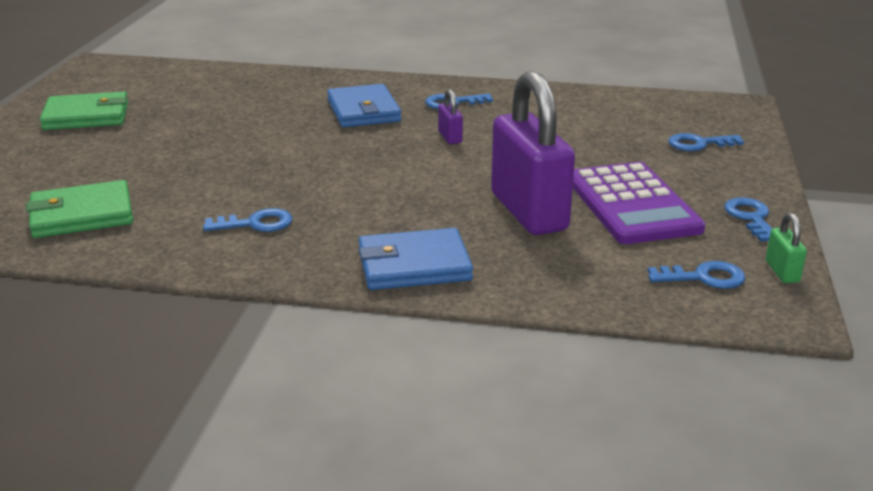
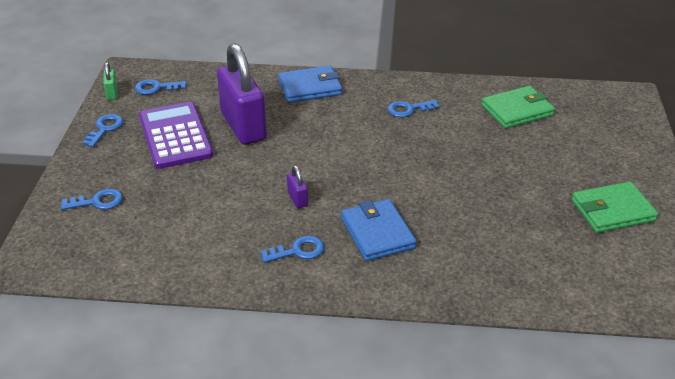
camera: 175 degrees right, 10 degrees up
blue key [724,198,772,242] -> blue key turned 150 degrees counterclockwise [83,114,123,147]

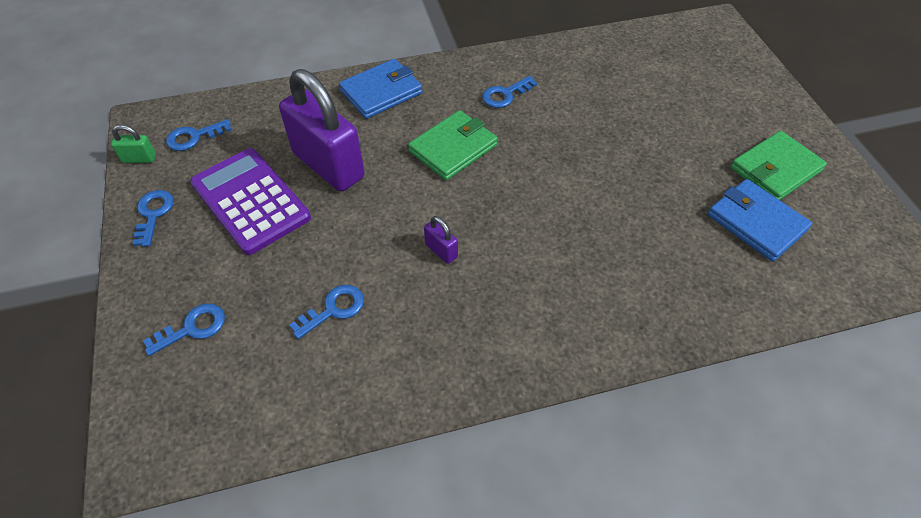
camera: 20 degrees left, 15 degrees up
green padlock [103,62,117,100] -> green padlock turned 60 degrees counterclockwise [111,125,156,163]
blue key [261,236,324,263] -> blue key moved to [289,285,364,339]
blue wallet [341,199,417,261] -> blue wallet moved to [708,179,812,262]
green wallet [482,86,555,128] -> green wallet moved to [408,110,498,180]

